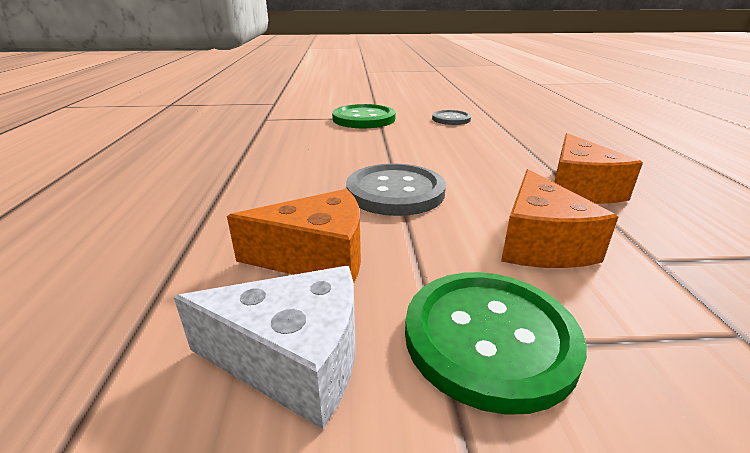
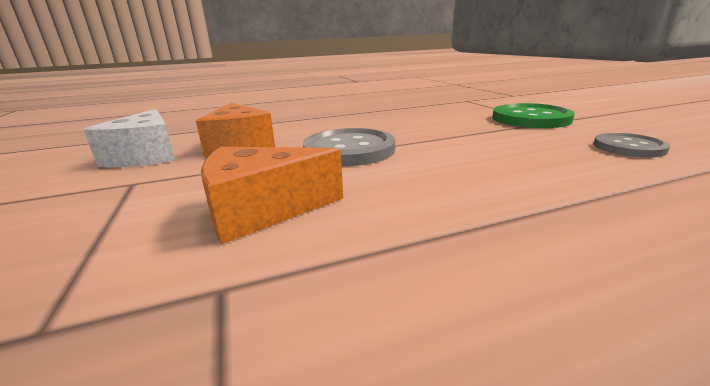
camera: 75 degrees right, 5 degrees down
green button [405,272,587,415] -> none
orange cheese [554,133,643,204] -> none

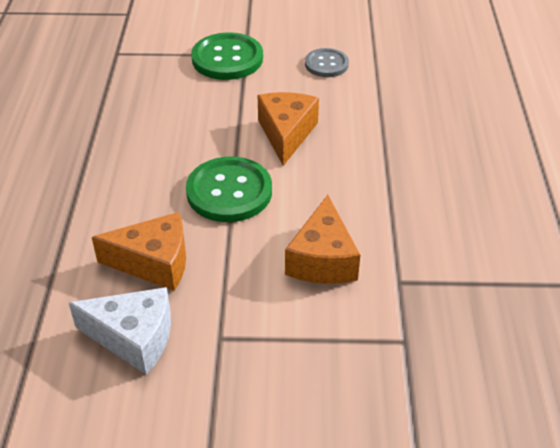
camera: 70 degrees left, 20 degrees up
grey button [303,128,395,166] -> green button [186,157,272,222]
none -> orange cheese [258,92,319,166]

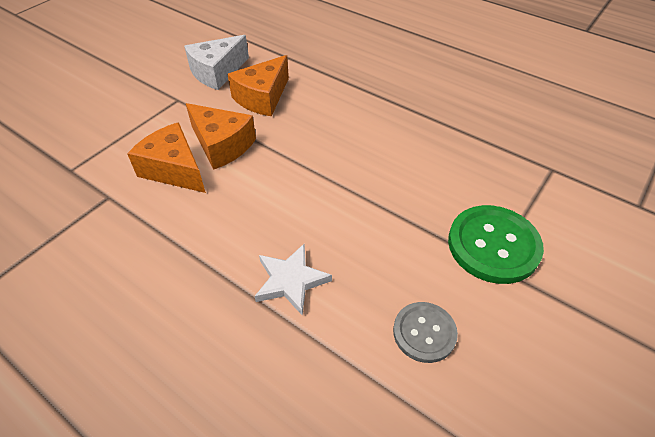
camera: 125 degrees right, 5 degrees up
green button [186,157,272,222] -> none
orange cheese [258,92,319,166] -> orange cheese moved to [185,103,256,170]
none -> white star [255,244,332,315]

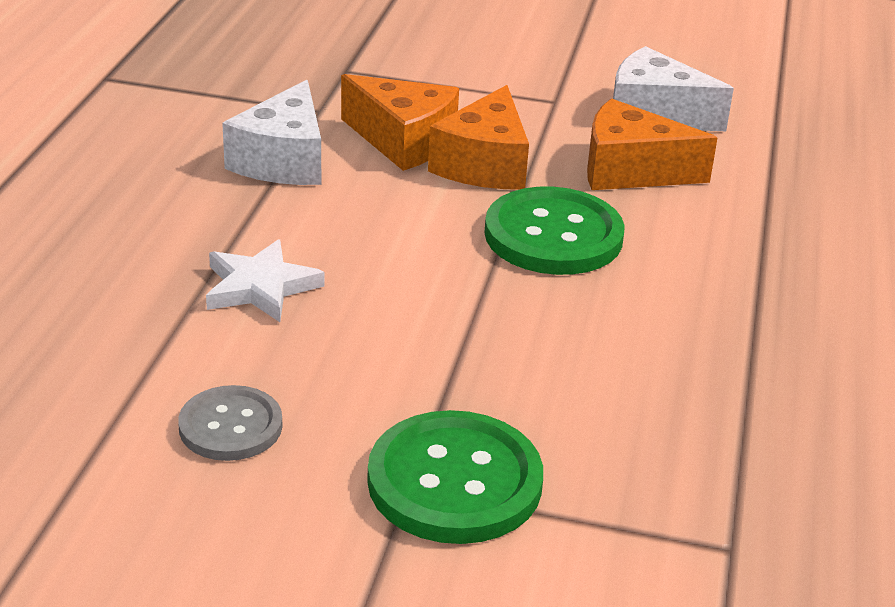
camera: 65 degrees right, 15 degrees down
orange cheese [127,122,206,193] -> orange cheese turned 105 degrees clockwise [341,74,459,171]
none -> white cheese [222,80,321,185]
none -> green button [484,187,625,275]

